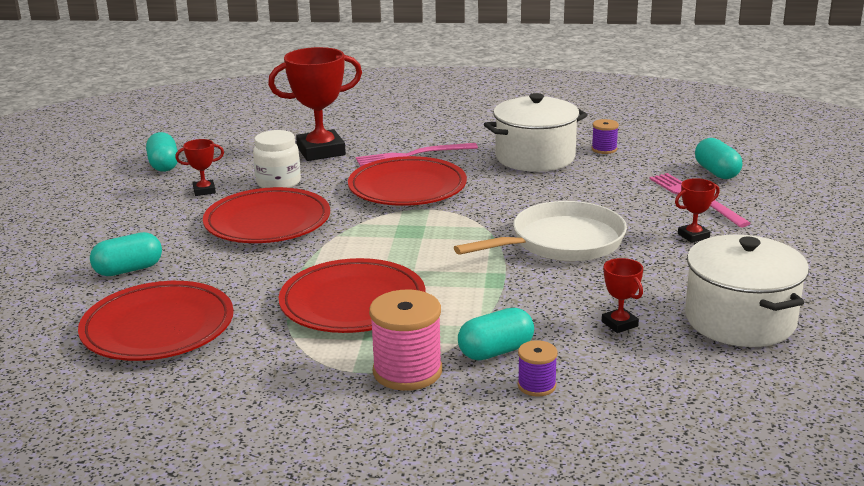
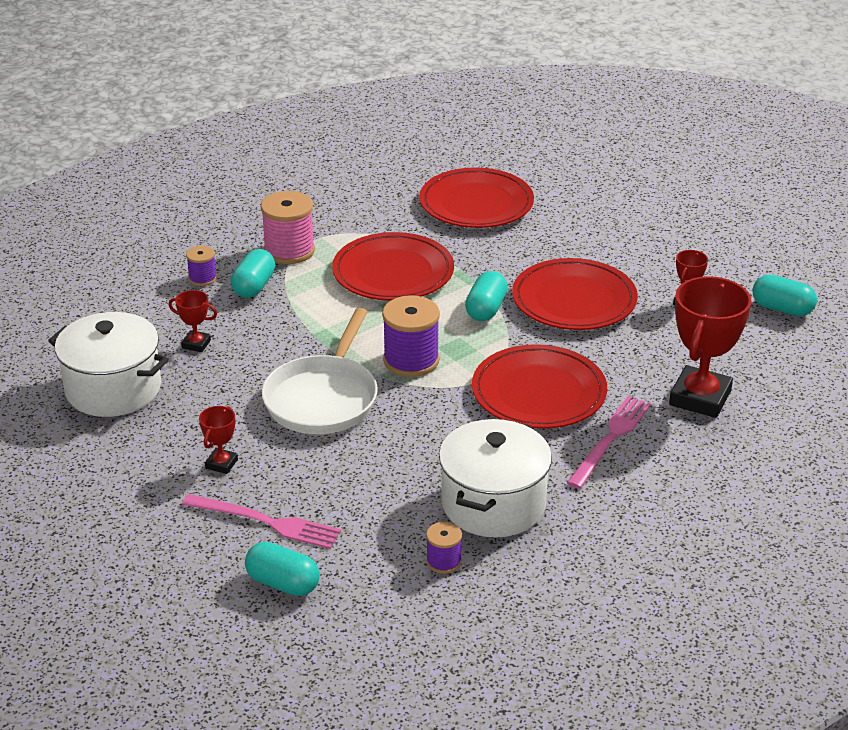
camera: 135 degrees right, 10 degrees up
turquoise capsule [90,232,162,276] -> turquoise capsule moved to [465,271,508,321]
white jar [253,130,301,188] -> none
none -> purple spool [382,295,440,377]

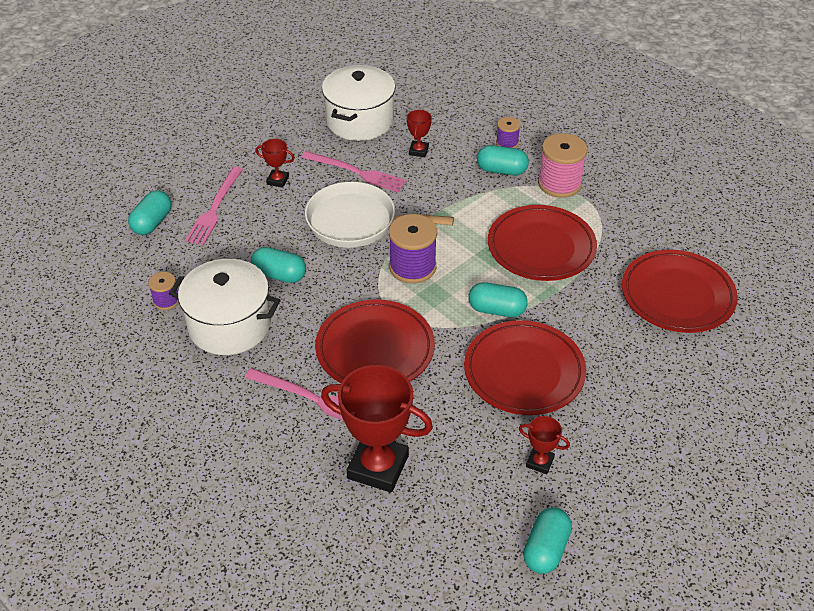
camera: 85 degrees right, 10 degrees up
none -> turquoise capsule [251,247,306,283]
none -> pink fork [301,151,407,192]

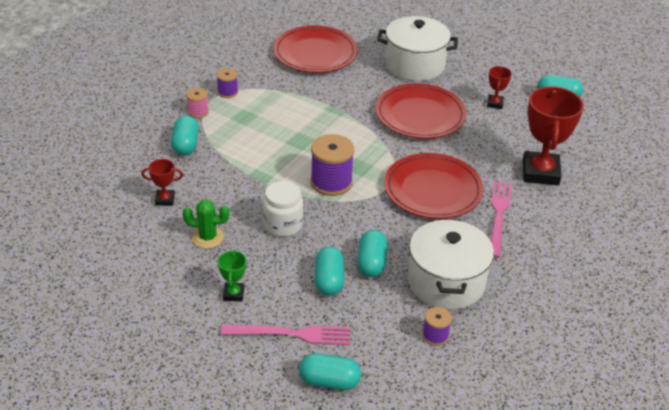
camera: 105 degrees left, 5 degrees down
red trophy [255,139,295,188] -> green trophy [218,250,246,302]
pink fork [301,151,407,192] -> green cactus [183,199,230,248]
white pan [305,182,454,248] -> white jar [263,181,303,237]
white pot [322,65,396,141] -> white pot moved to [377,16,458,81]
turquoise capsule [468,282,528,317] -> turquoise capsule moved to [315,247,344,296]
red plate [488,205,597,281] -> none
purple spool [496,117,520,148] -> purple spool moved to [217,68,238,98]
pink spool [538,133,587,198] -> pink spool [186,88,209,118], size x0.54

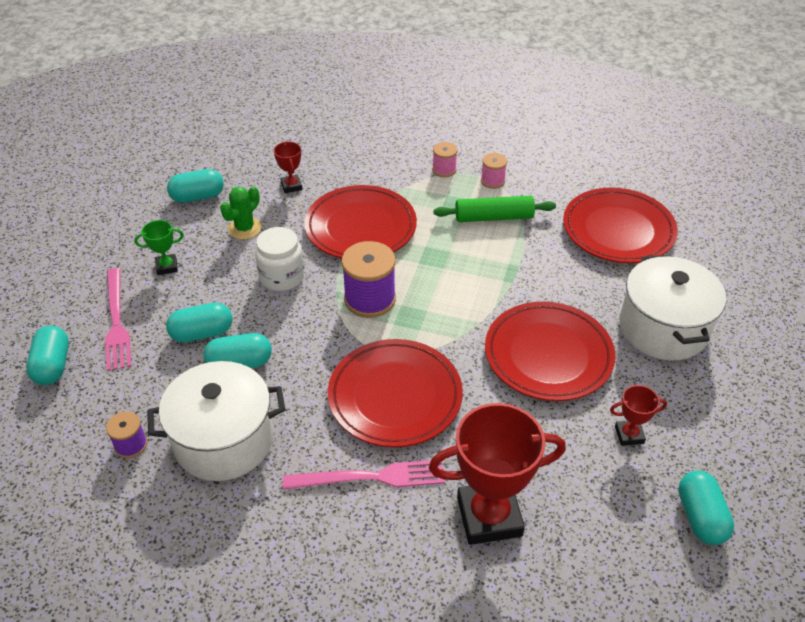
camera: 75 degrees right, 5 degrees up
turquoise capsule [171,116,199,156] -> turquoise capsule moved to [167,169,224,203]
green cactus [183,199,230,248] -> green cactus turned 45 degrees clockwise [220,186,262,240]
purple spool [217,68,238,98] -> pink spool [481,153,507,189]
none -> red plate [304,185,417,258]
none -> green rolling pin [434,196,556,222]

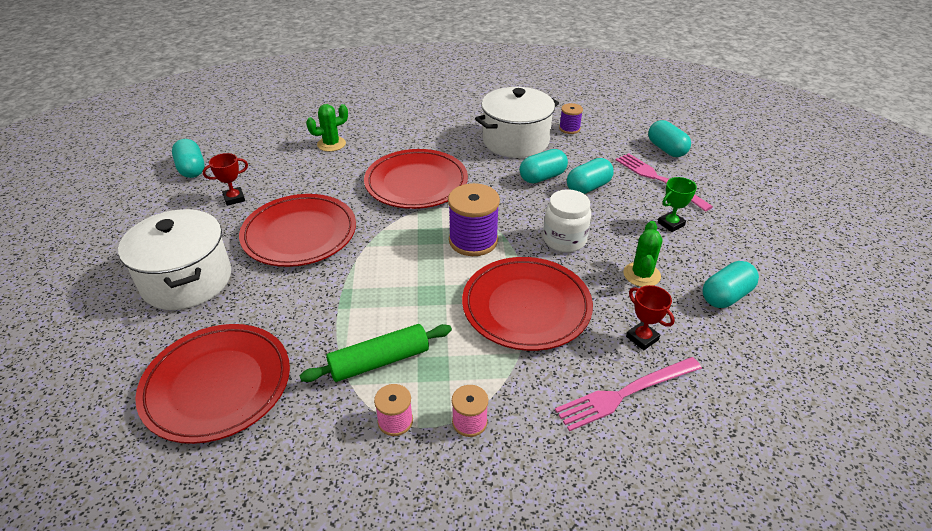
camera: 160 degrees right, 5 degrees down
pink fork [283,460,445,490] -> pink fork moved to [555,357,702,431]
red trophy [429,403,566,545] -> green cactus [306,104,348,152]

